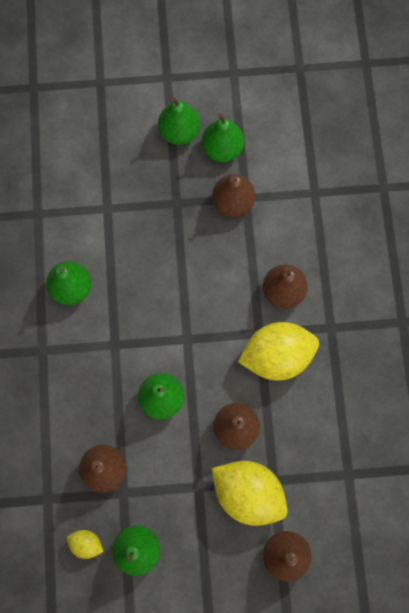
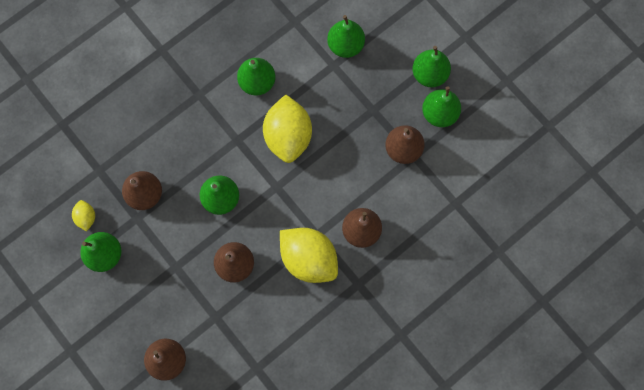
camera: 55 degrees right, 0 degrees up
yellow lemon [211,461,288,526] -> yellow lemon moved to [263,95,312,163]
none -> green pear [327,15,365,58]

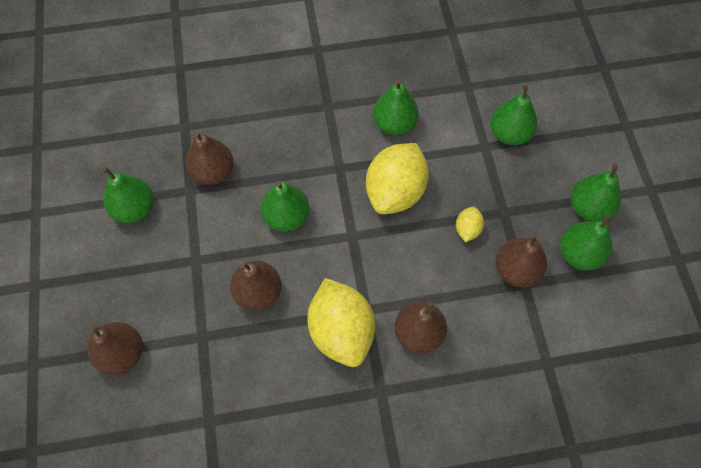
camera: 30 degrees right, 10 degrees down
yellow lemon [72,200,95,231] -> yellow lemon moved to [456,206,484,242]

